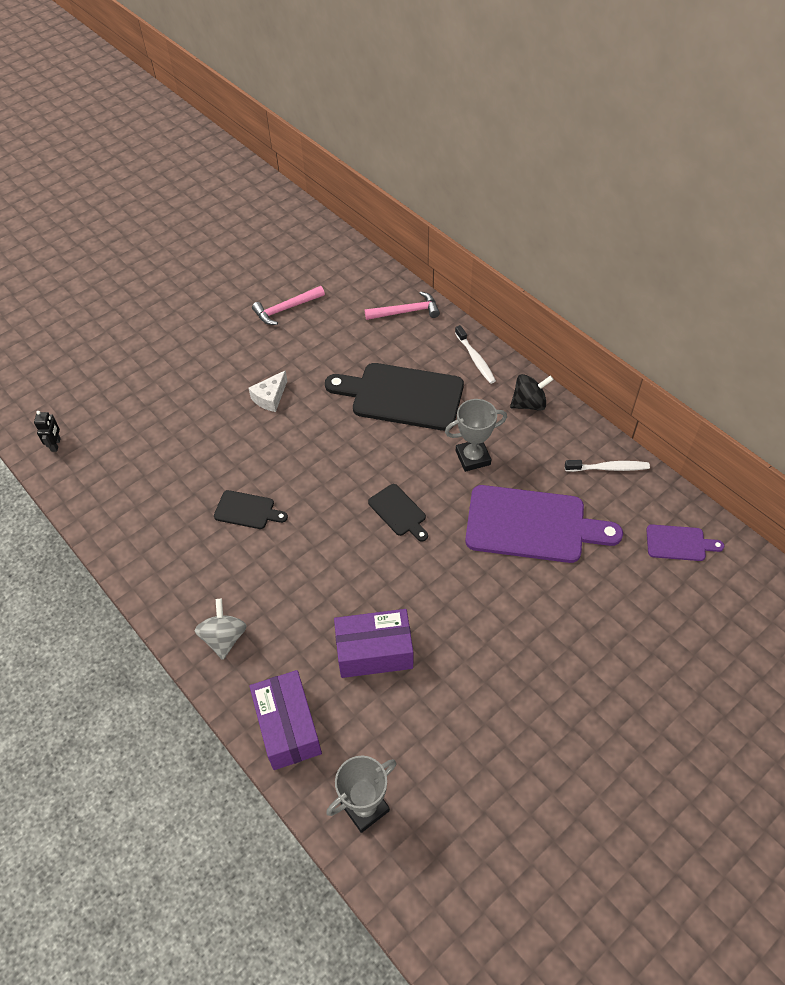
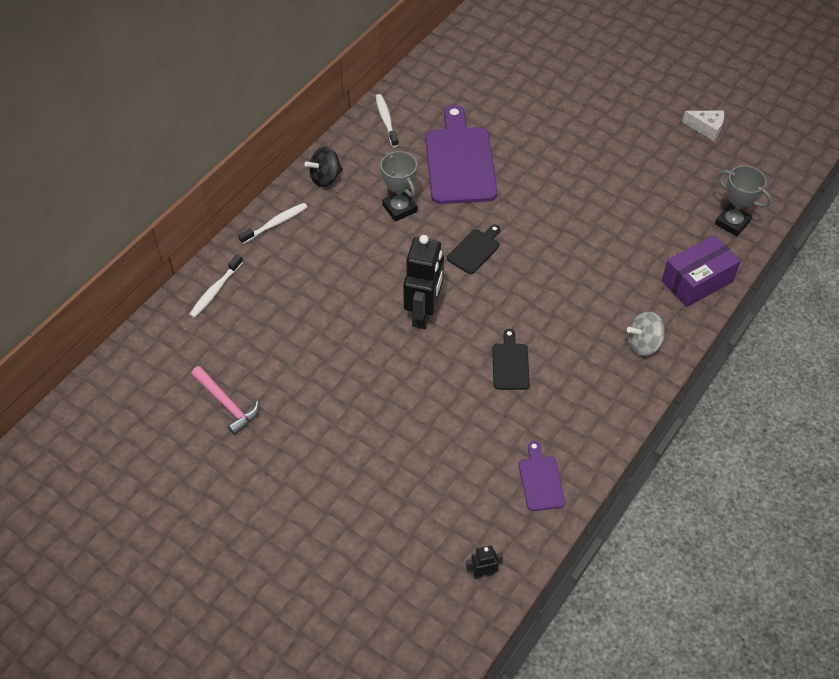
camera: 105 degrees left, 0 degrees up
white cheese [248,370,287,412] -> white cheese moved to [682,110,724,141]
black cutting board [325,363,464,431] -> none
purple box [334,609,413,678] -> none
pink hammer [365,291,440,320] -> white toothbrush [189,254,243,318]
black spinning top [510,374,554,411] -> black spinning top turned 90 degrees counterclockwise [305,146,343,187]
purple cutting board [646,524,724,561] -> purple cutting board moved to [519,441,565,511]
none -> black robot [403,235,444,329]

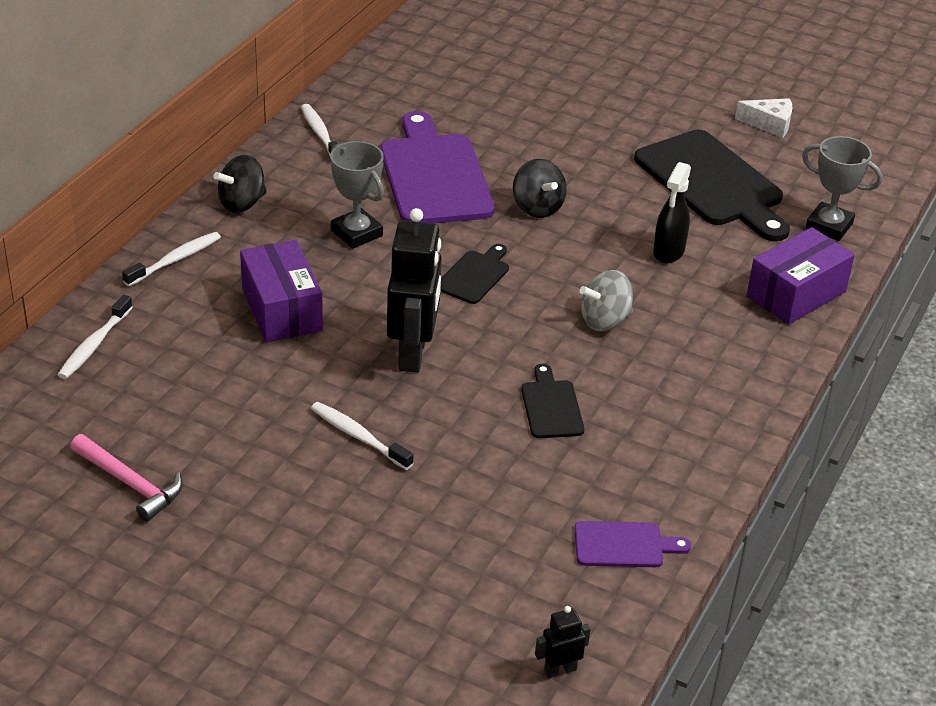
camera: 10 degrees left, 15 degrees down
purple cutting board [519,441,565,511] -> purple cutting board turned 105 degrees clockwise [574,521,691,567]
grey spinning top [627,311,665,356] -> grey spinning top moved to [580,270,633,331]
none -> purple box [240,240,323,342]
none -> white toothbrush [311,402,414,470]
none -> black spinning top [513,159,567,218]
none -> black cutting board [634,130,790,241]
none -> black spray bottle [653,162,691,263]

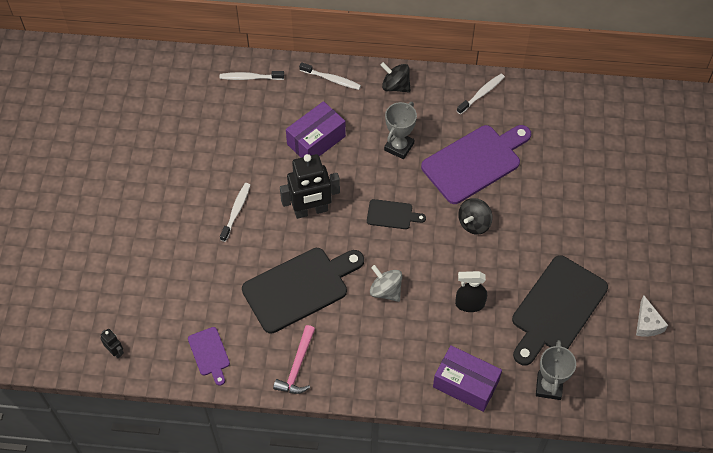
camera: 70 degrees right, 20 degrees up
pink hammer [71,434,183,522] -> pink hammer moved to [273,325,315,394]
black cutting board [521,364,584,438] -> black cutting board [242,248,364,334], size x2.07

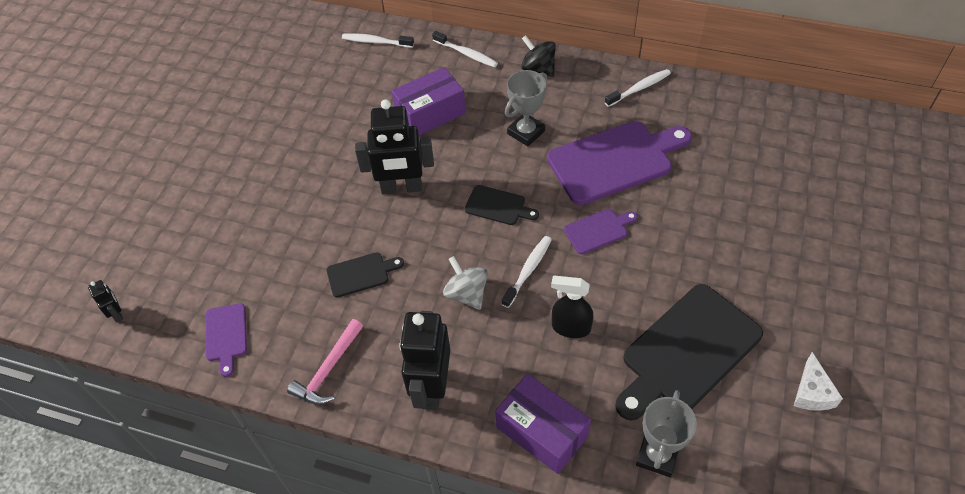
camera: 15 degrees right, 5 degrees down
white toothbrush [220,183,250,242] -> white toothbrush moved to [502,236,552,308]
black cutting board [242,248,364,334] -> black cutting board [326,252,404,298], size x0.48
black spinning top [458,198,493,235] -> purple cutting board [564,209,638,254]
none -> black robot [400,311,450,410]

